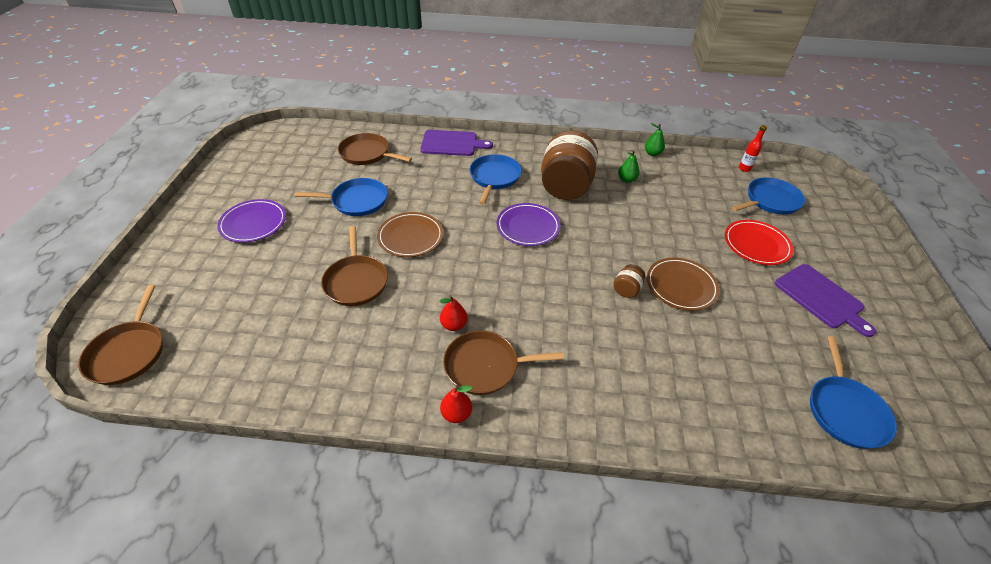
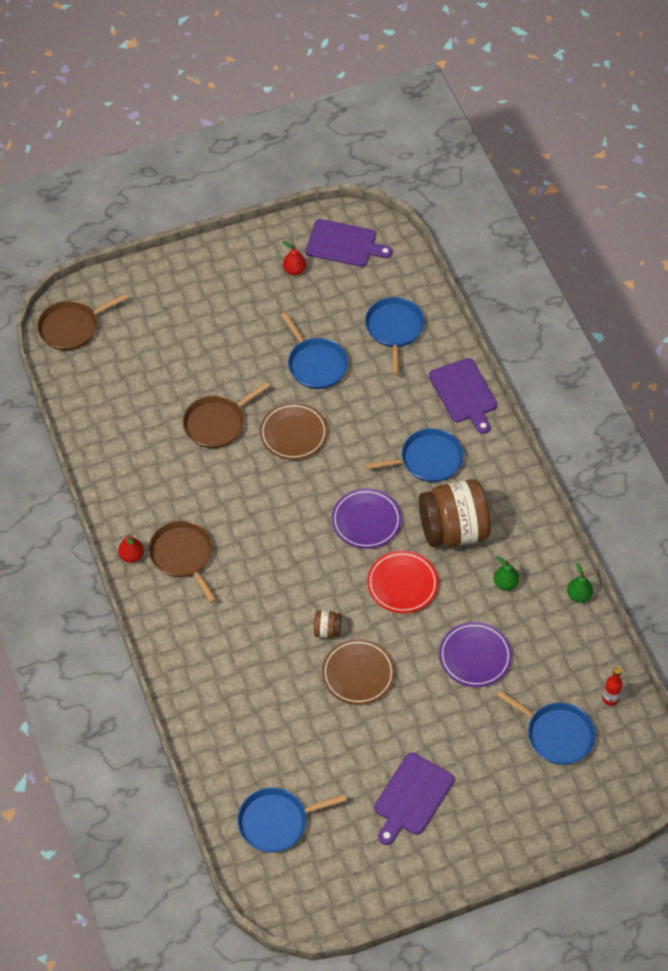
camera: 65 degrees right, 10 degrees up
purple plate [217,199,286,243] -> purple plate moved to [439,622,512,687]
brown pan [338,133,412,165] -> blue pan [365,297,424,375]
red pear [440,295,468,331] -> red pear moved to [283,241,306,275]
red plate [725,220,793,265] -> red plate moved to [367,551,439,613]
none -> purple cutting board [306,219,392,267]

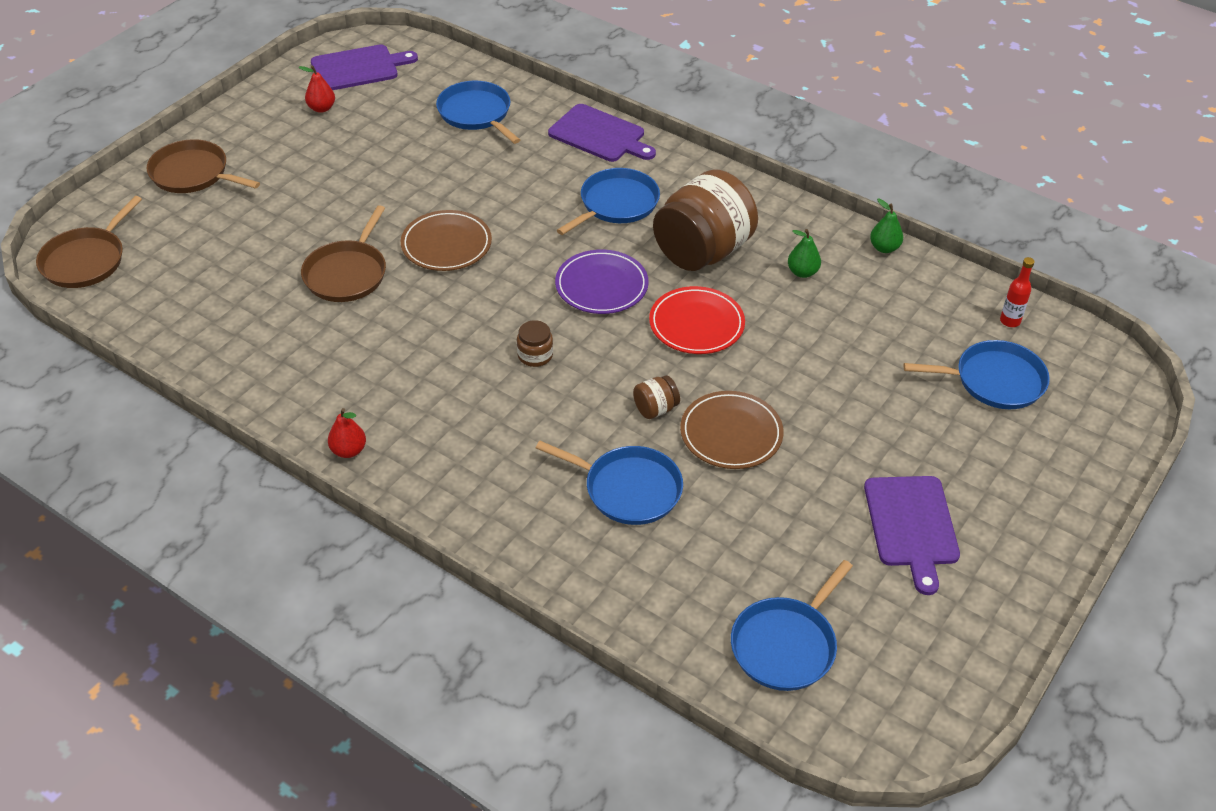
camera: 35 degrees left, 10 degrees down
brown pan [149,521,217,603] -> brown pan moved to [146,139,260,193]
blue pan [281,313,348,389] -> blue pan moved to [536,441,683,525]
purple plate [439,622,512,687] -> none
none -> brown jar [517,320,553,367]

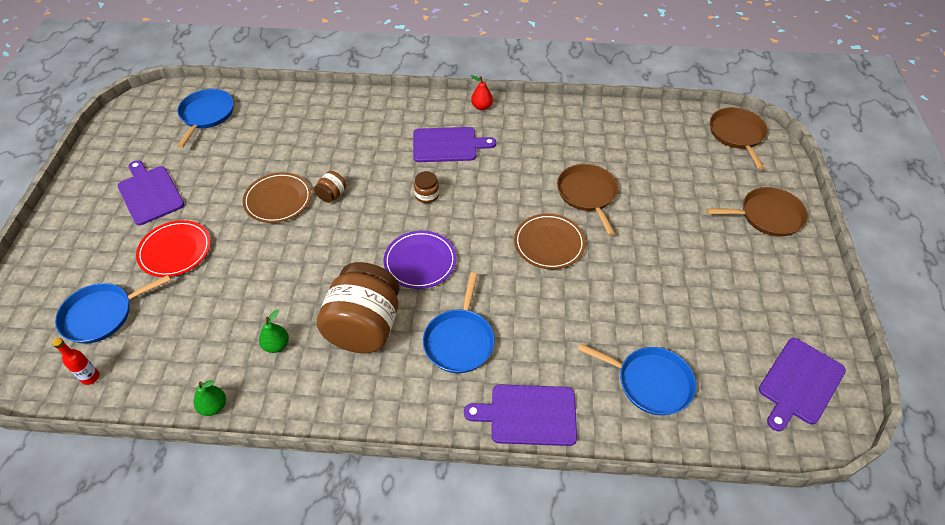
camera: 150 degrees right, 5 degrees up
red pear [299,66,335,113] -> none
blue pan [536,441,683,525] -> none
red plate [649,286,745,354] -> red plate moved to [136,220,211,277]
none -> purple cutting board [413,127,496,162]

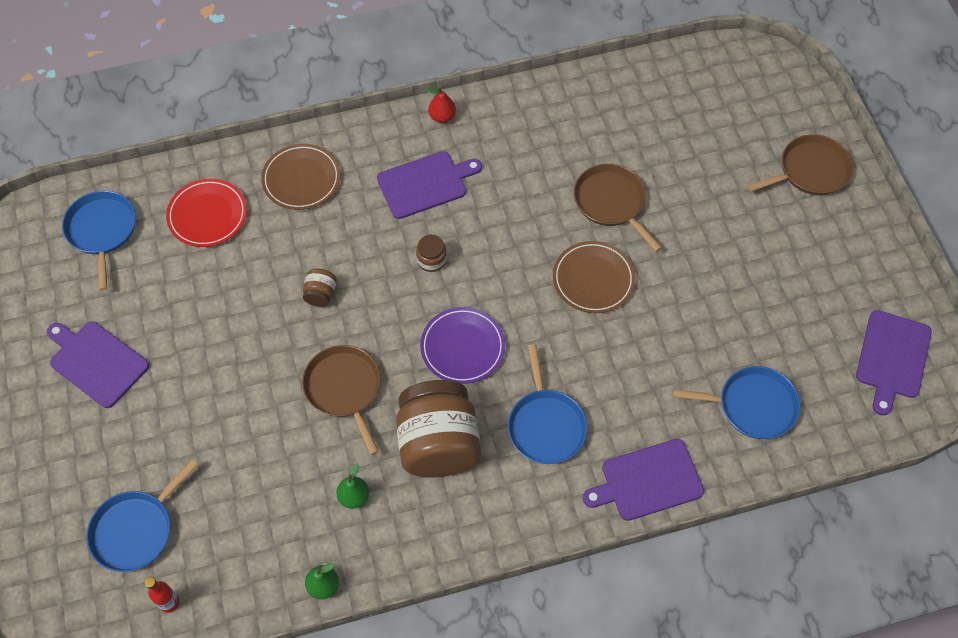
camera: 20 degrees left, 10 degrees up
red plate [136,220,211,277] -> red plate moved to [166,179,247,247]
brown plate [243,172,311,223] -> brown plate moved to [261,144,340,210]
brown pan [710,107,768,170] -> brown pan moved to [302,345,380,455]

